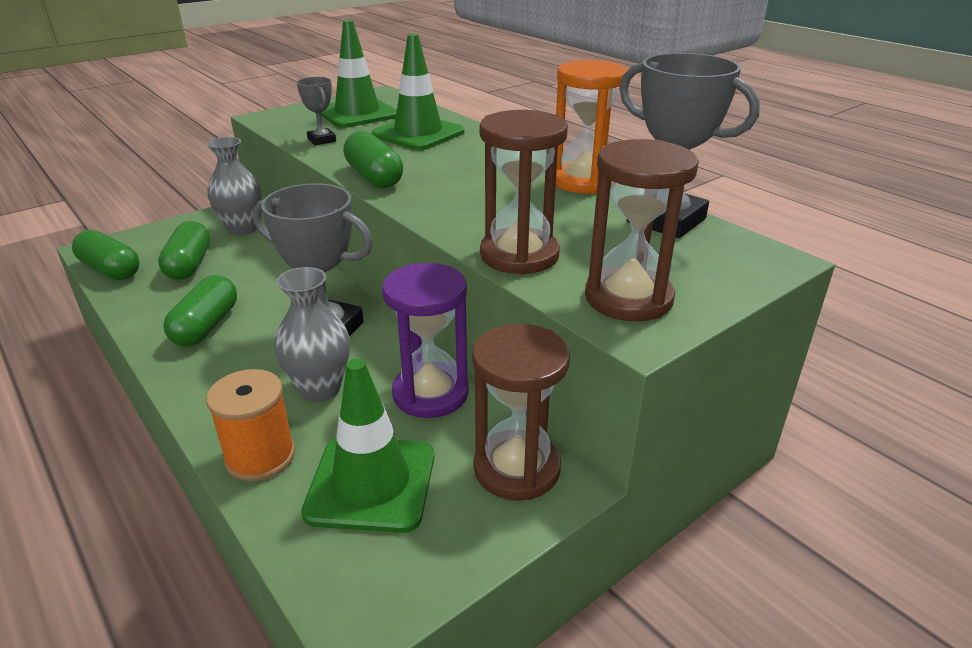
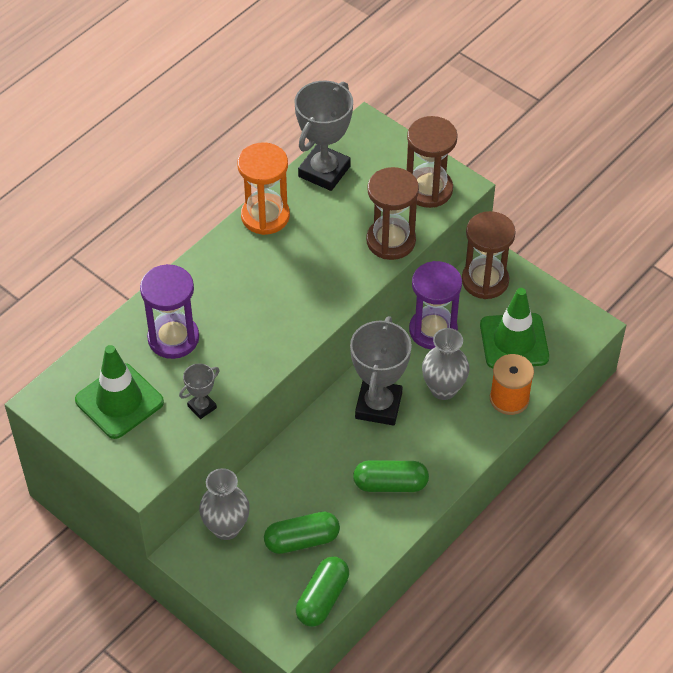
camera: 100 degrees left, 20 degrees up
green capsule [343,131,403,188] -> none
green traffic cone [372,34,464,150] -> purple hourglass [140,264,199,359]

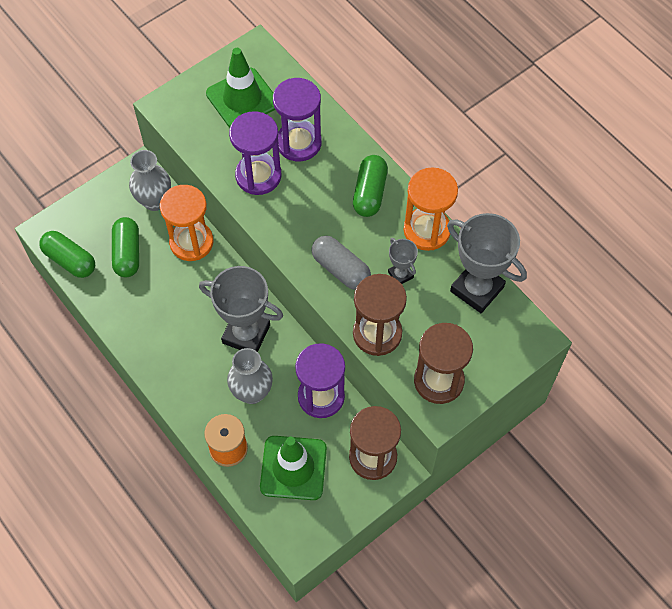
camera: 100 degrees right, 10 degrees up
grey trophy [179,363,220,419] -> grey trophy moved to [388,238,418,284]
green capsule [353,460,429,492] -> green capsule moved to [353,155,388,217]
none -> orange hourglass [160,185,213,261]
none -> purple hourglass [229,111,282,195]
none -> grey capsule [312,236,371,290]

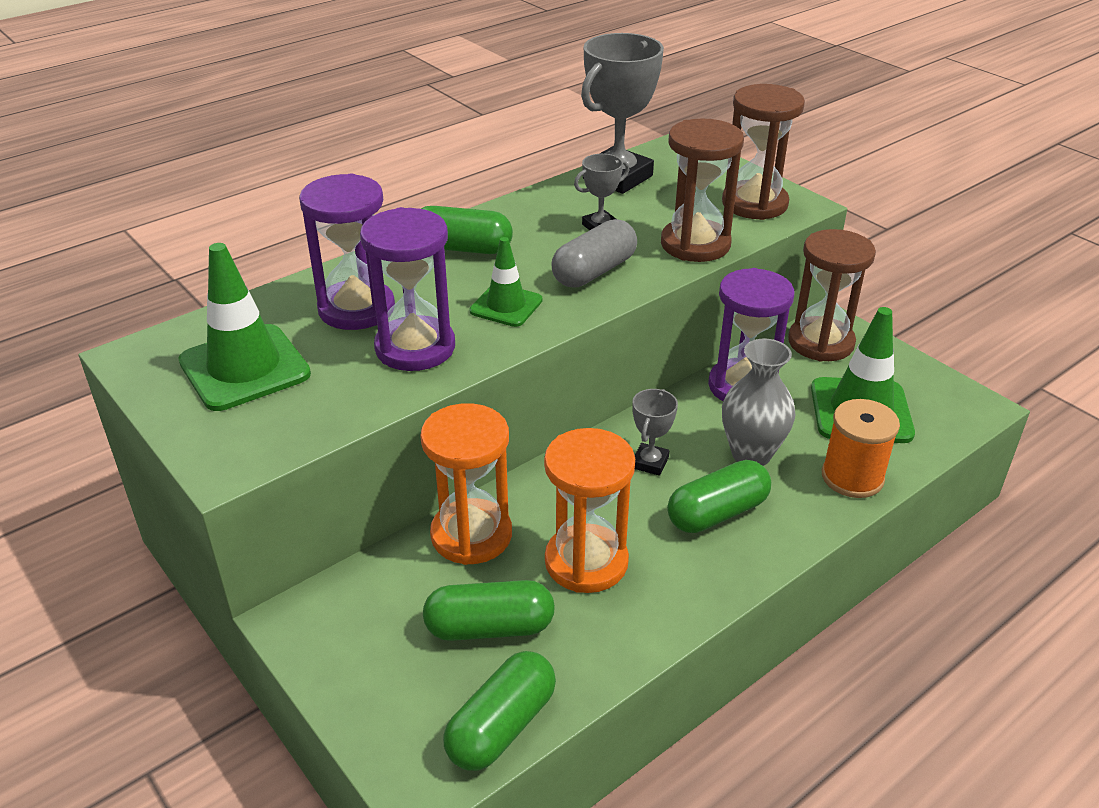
camera: 90 degrees left, 25 degrees down
grey vase [129,150,171,211] -> none
grey trophy [199,266,283,352] -> grey trophy [632,389,678,476], size x0.49
orange hourglass [403,167,458,251] -> orange hourglass moved to [544,428,635,593]
none -> green traffic cone [469,237,543,327]
none -> green capsule [667,460,771,533]

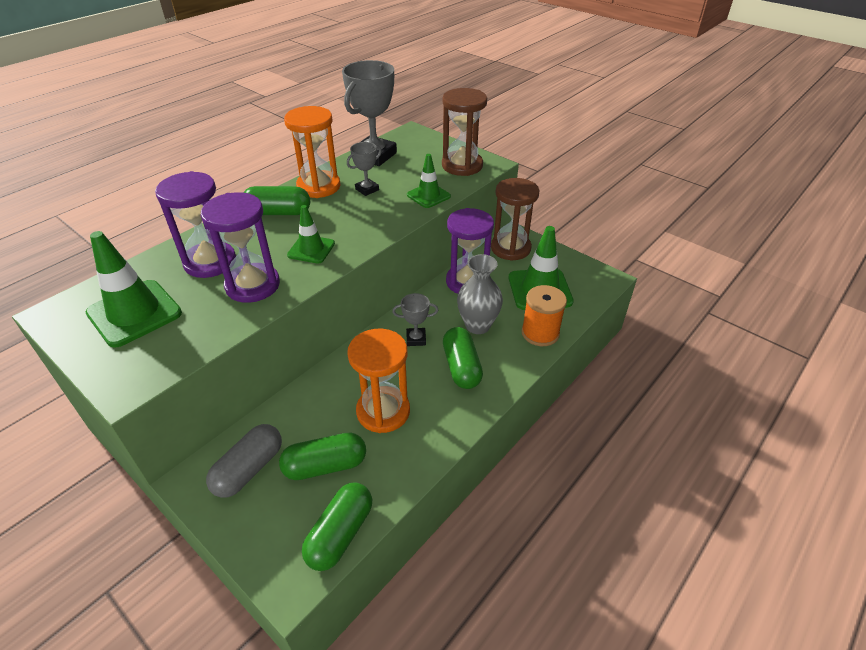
camera: 10 degrees left, 5 degrees up
orange hourglass [420,403,512,565] -> orange hourglass moved to [284,106,341,198]
grey capsule [551,219,637,288] -> grey capsule moved to [206,424,282,498]
grey trophy [632,389,678,476] -> grey trophy turned 75 degrees clockwise [392,293,439,346]
brown hourglass [661,118,744,262] -> green traffic cone [407,154,451,208]
green capsule [667,460,771,533] -> green capsule turned 60 degrees counterclockwise [443,327,483,389]

